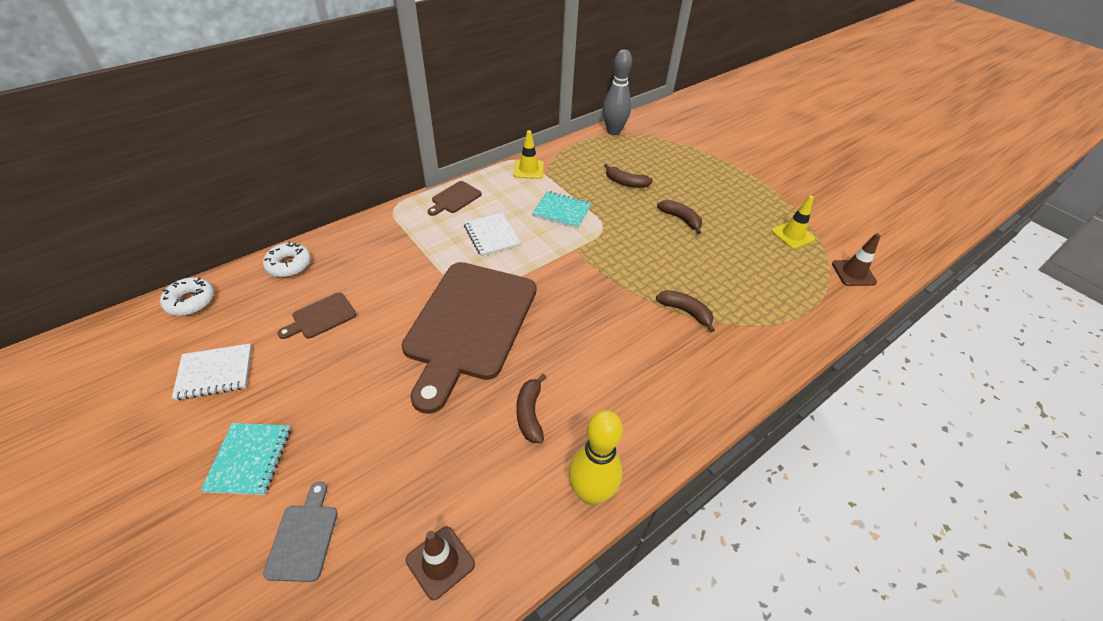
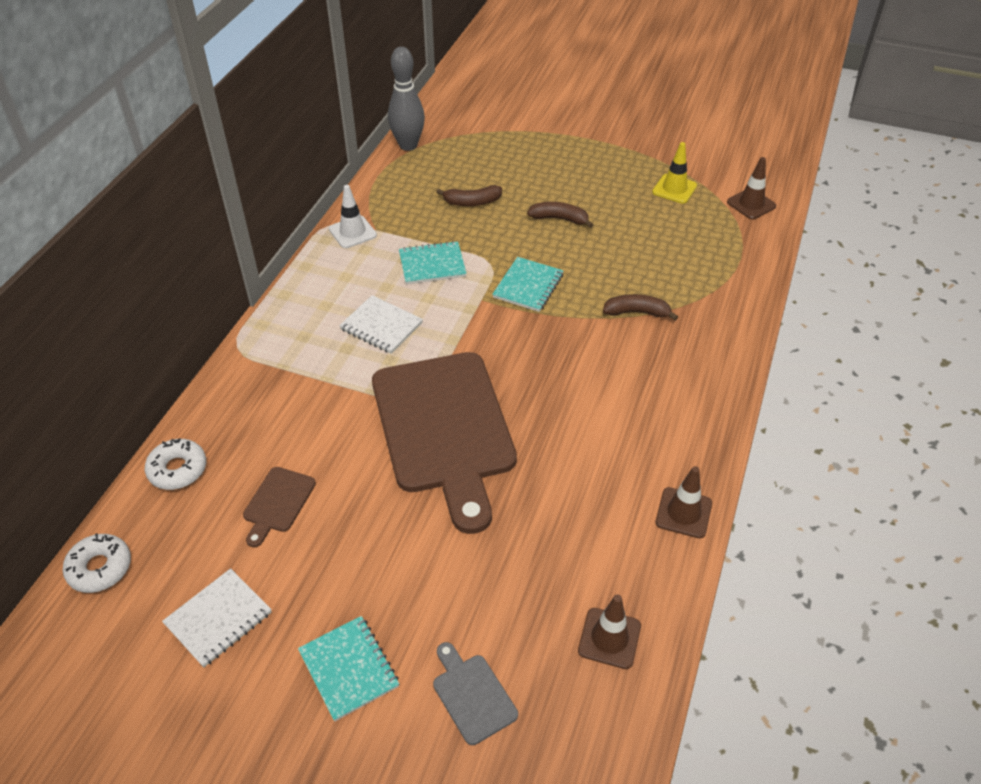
camera: 30 degrees left, 0 degrees up
brown cutting board [428,181,482,216] -> none
yellow traffic cone [513,130,544,179] -> white traffic cone [329,185,377,248]
brown banana [516,374,547,443] -> none
yellow bowling pin [569,410,623,505] -> brown traffic cone [656,466,712,538]
none -> turquoise notebook [492,257,564,312]

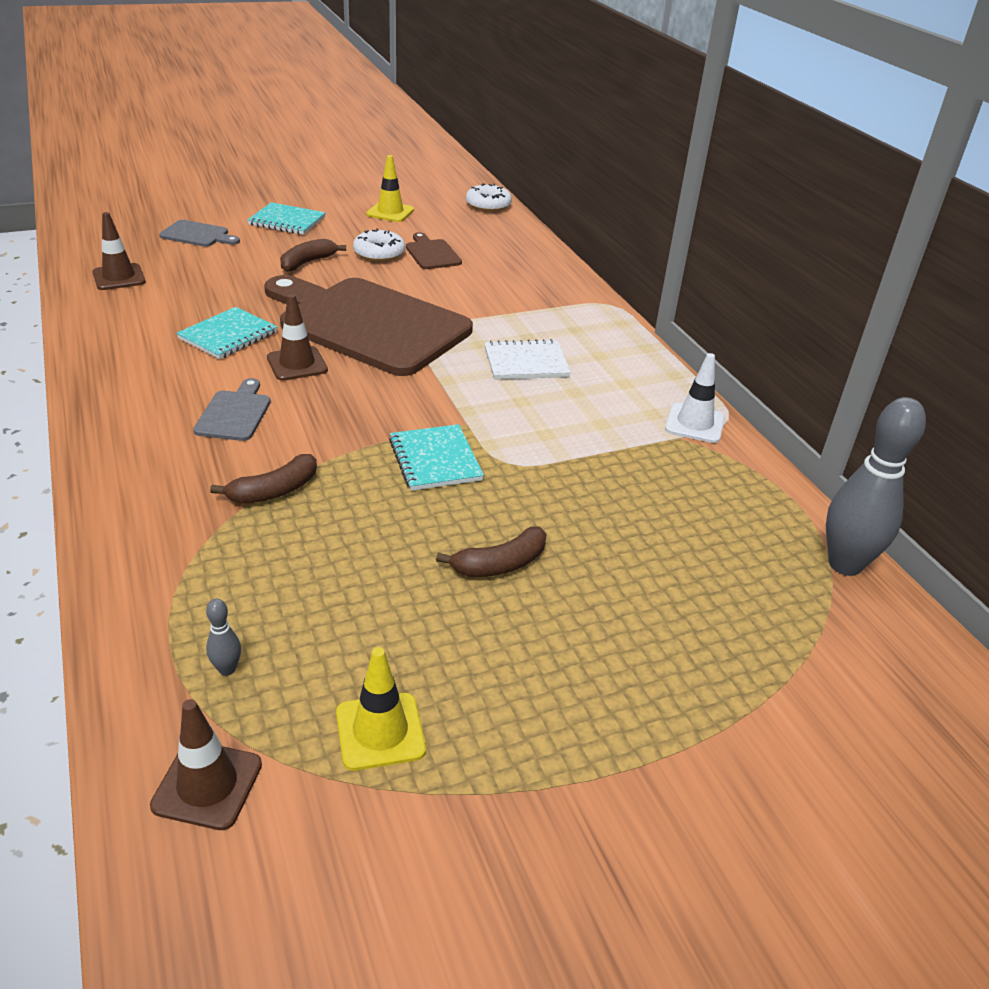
camera: 135 degrees right, 10 degrees down
white donut [145,438,206,490] -> white donut moved to [353,228,405,262]
white notebook [162,568,272,667] -> yellow traffic cone [366,155,414,222]
turquoise notebook [399,241,467,284] -> turquoise notebook moved to [176,307,277,359]
brown banana [436,185,502,206] -> brown banana moved to [280,239,346,272]
brown traffic cone [656,466,712,538] -> brown traffic cone moved to [267,294,328,381]
none -> grey cutting board [193,378,271,441]
none -> grey bowling pin [206,599,241,676]

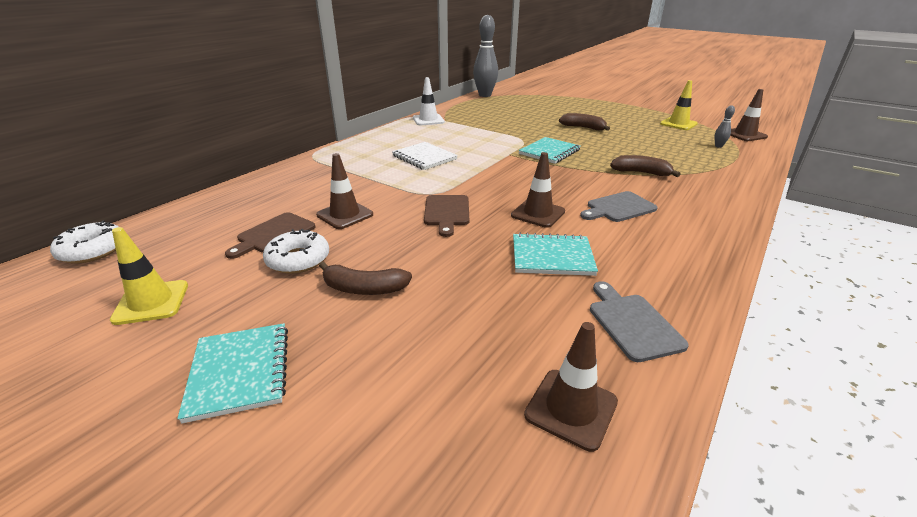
camera: 120 degrees left, 5 degrees down
grey cutting board [159,220,240,247] -> grey cutting board moved to [590,281,689,362]
brown cutting board [264,275,473,376] -> brown cutting board [424,195,469,237], size x0.40
none -> brown traffic cone [316,153,373,229]

